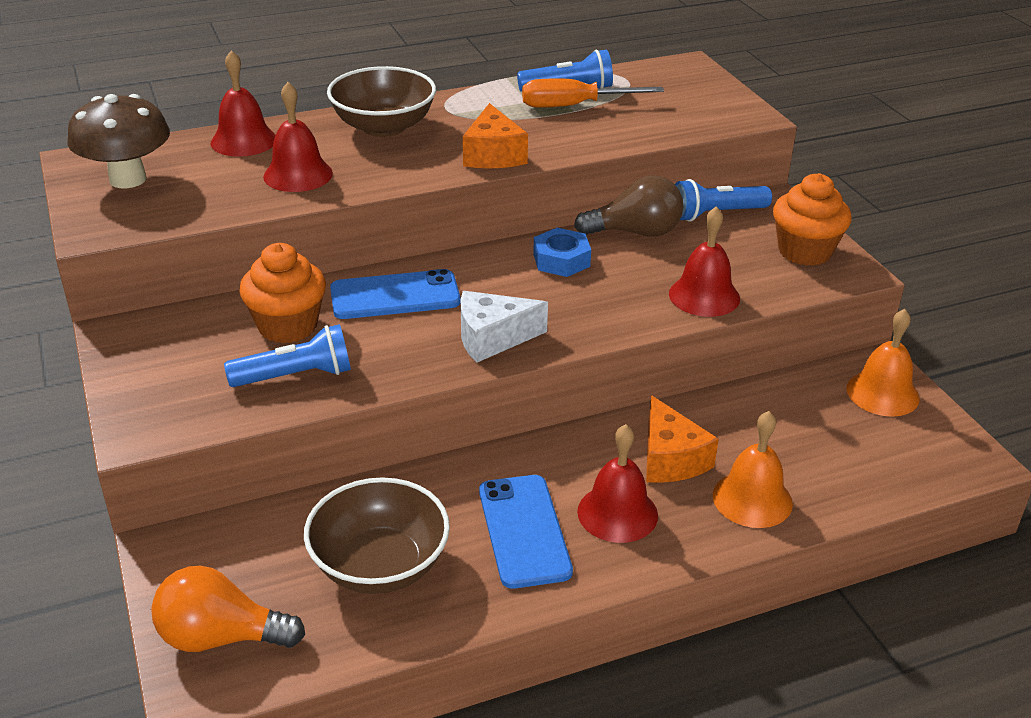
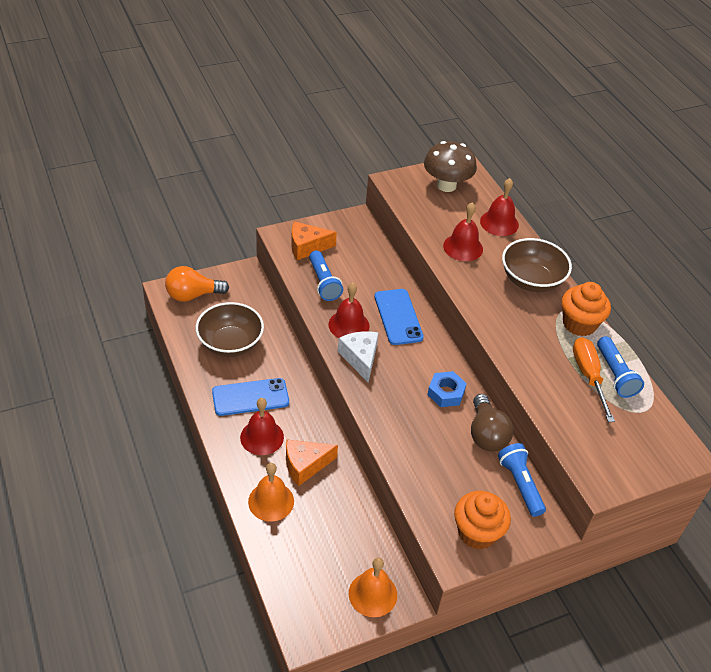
camera: 85 degrees right, 10 degrees up
orange light bulb [151,566,305,652] -> orange light bulb turned 105 degrees counterclockwise [165,266,229,302]
orange cupcake [239,243,326,343] -> orange cupcake moved to [562,282,611,336]
orange cheese [463,103,528,169] -> orange cheese moved to [291,221,337,260]
red bell [669,206,740,317] -> red bell moved to [328,283,370,338]

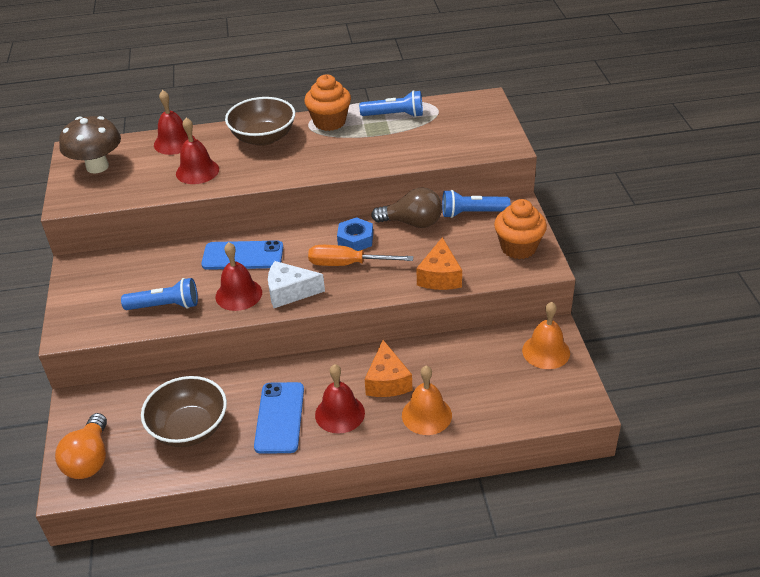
camera: 70 degrees left, 5 degrees down
orange cheese [291,221,337,260] -> orange cheese moved to [416,237,462,290]
orange screwdriver [573,337,615,422] -> orange screwdriver moved to [308,245,414,266]

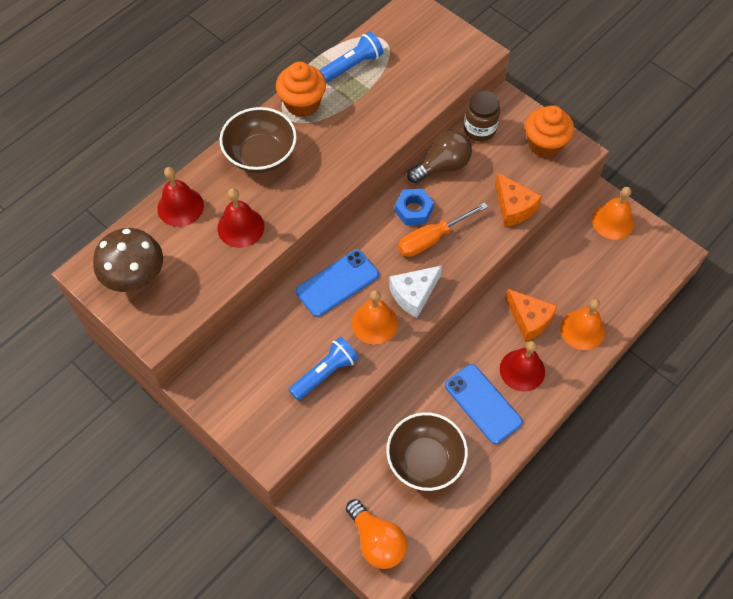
camera: 40 degrees left, 20 degrees up
red bell [215,242,262,311] -> orange bell [351,290,398,345]
blue flashlight [442,190,510,218] -> brown jar [464,91,500,141]

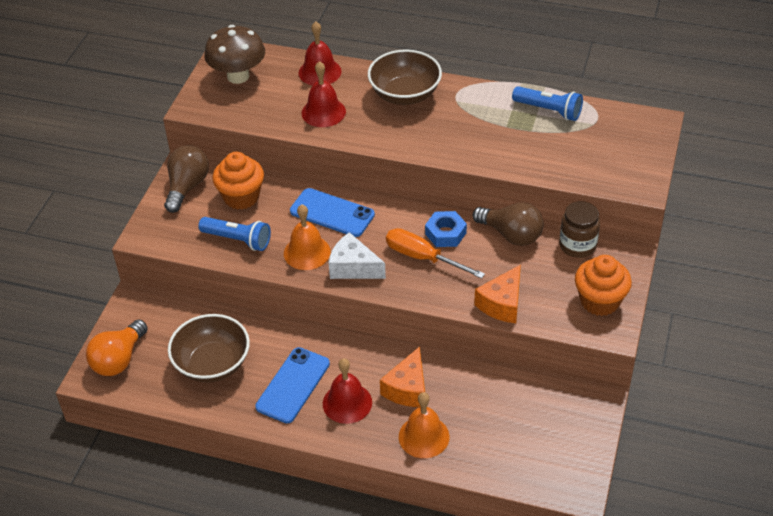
camera: 65 degrees right, 15 degrees down
orange cupcake [276,62,326,117] -> orange cupcake moved to [212,152,264,210]
orange bell [592,187,634,240] -> none
none -> brown light bulb [164,145,209,213]

